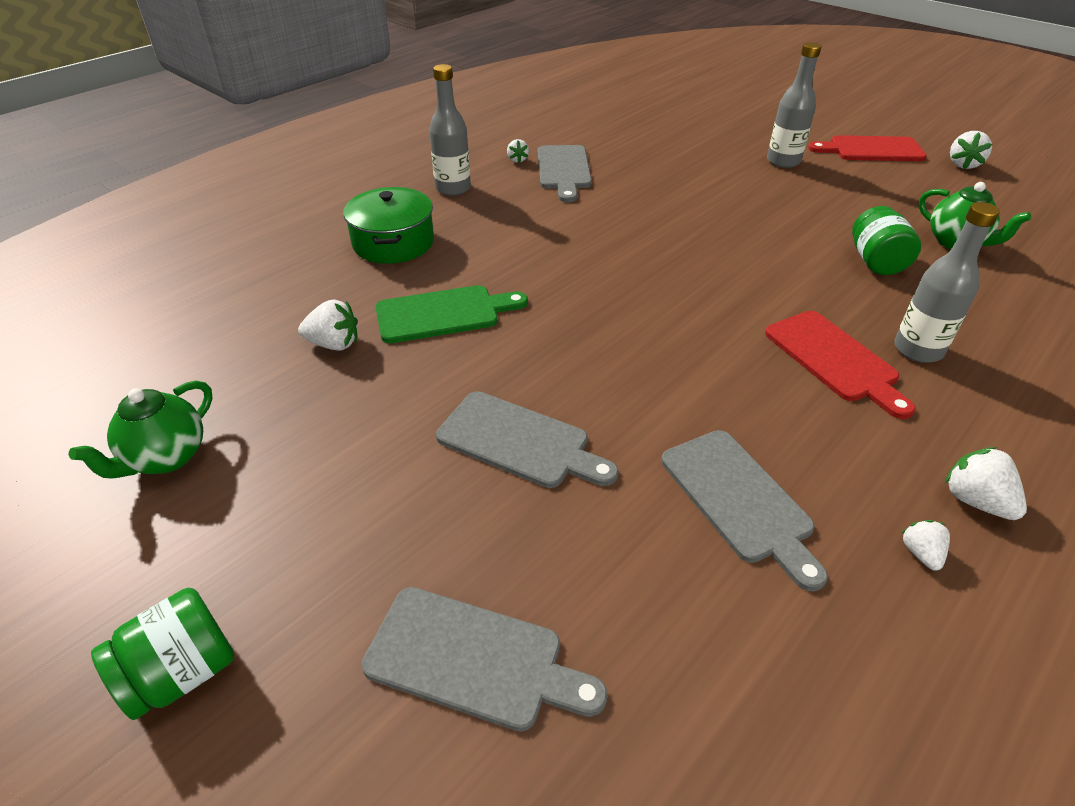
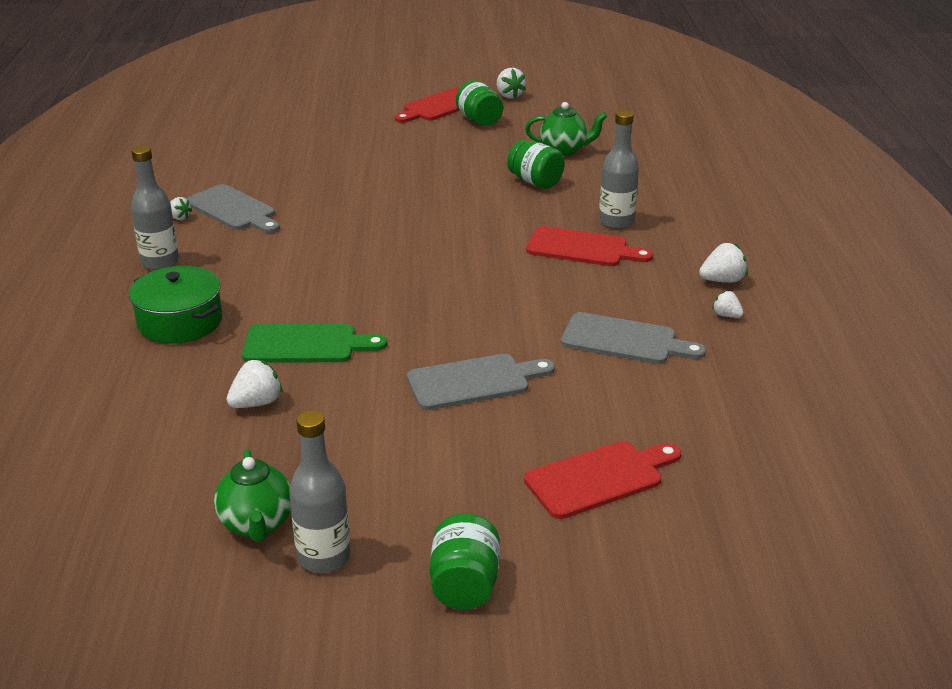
camera: 45 degrees left, 10 degrees down
grey cutting board [362,587,607,731] -> red cutting board [524,441,681,519]
green cutting board [376,285,528,343] -> green cutting board turned 60 degrees clockwise [242,324,387,362]
grey bottle [767,42,822,168] -> grey bottle moved to [289,410,350,573]
white strawberry [945,447,1027,520] -> white strawberry turned 150 degrees clockwise [699,243,748,283]
none -> green jar [456,80,503,126]

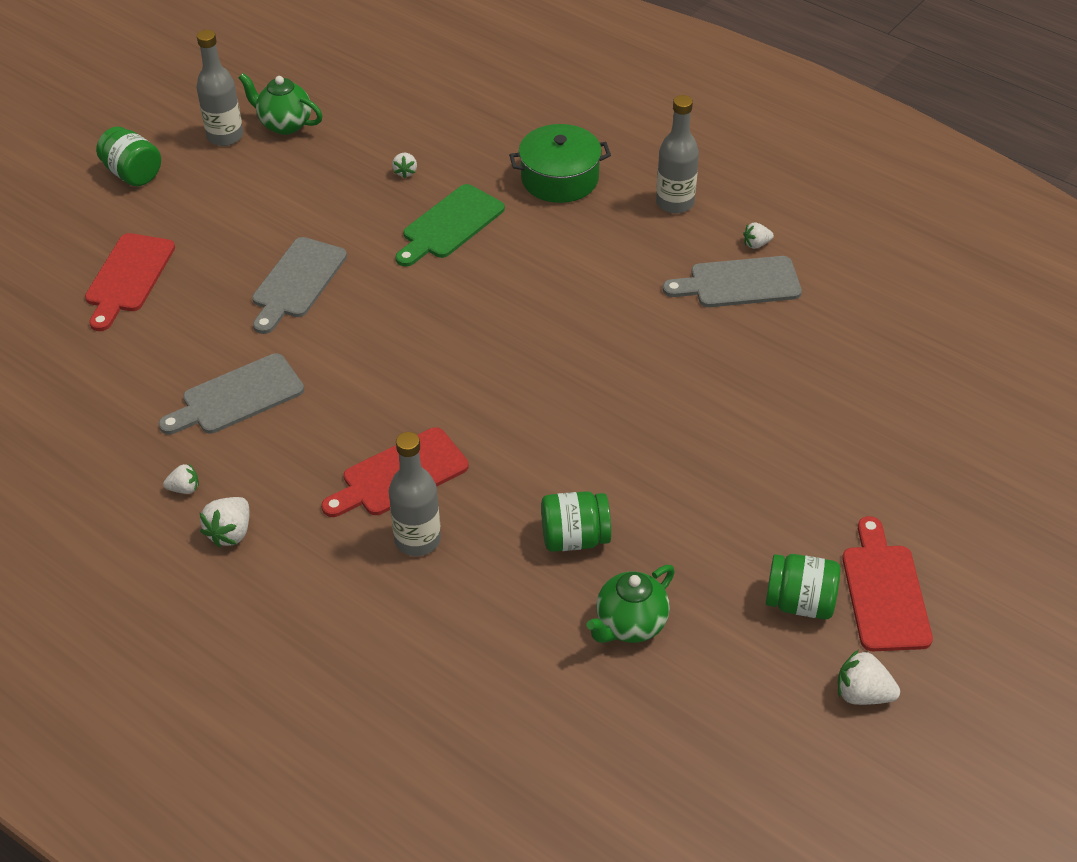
camera: 130 degrees right, 15 degrees up
white strawberry [226,359,283,408] -> white strawberry [392,153,417,178], size x0.62

